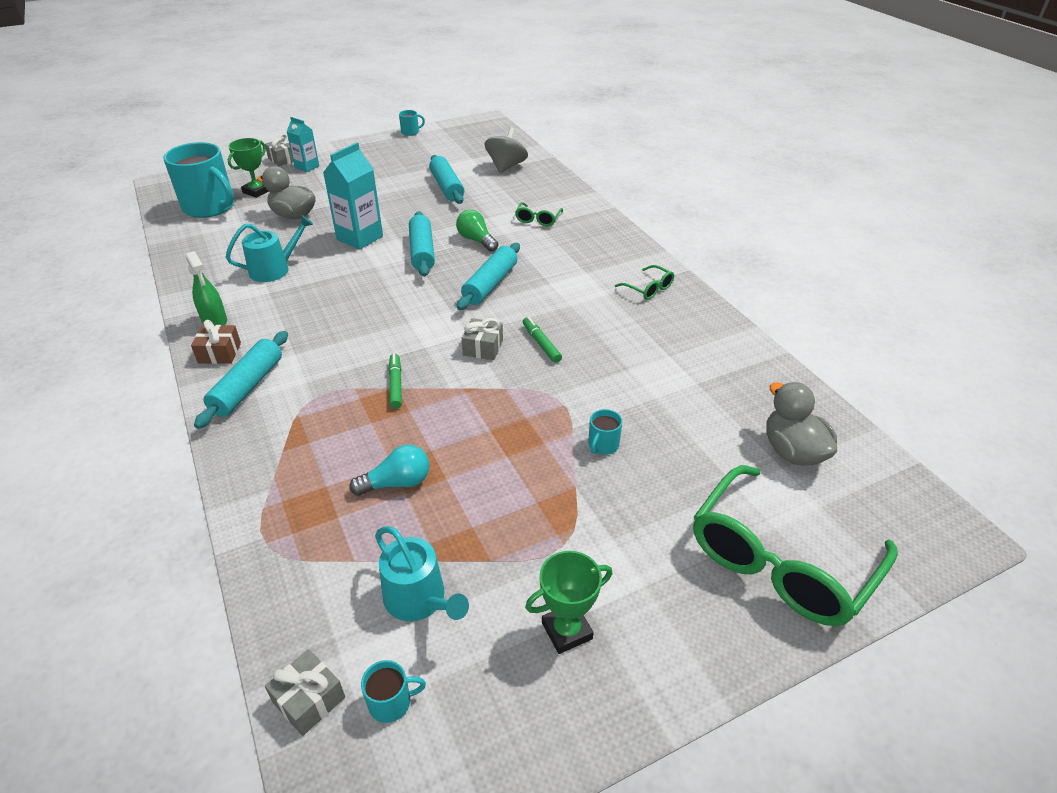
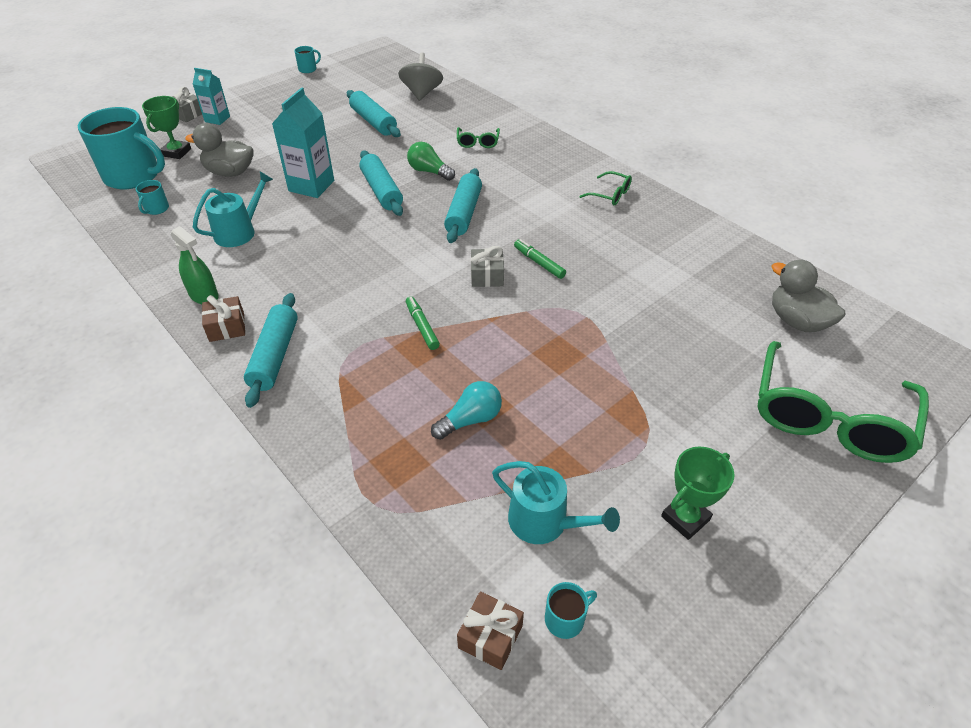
camera: 15 degrees left, 5 degrees up
grey gift [265,649,345,736] -> brown gift [457,591,524,670]
turquoise mug [588,409,622,455] -> turquoise mug moved to [136,180,169,215]

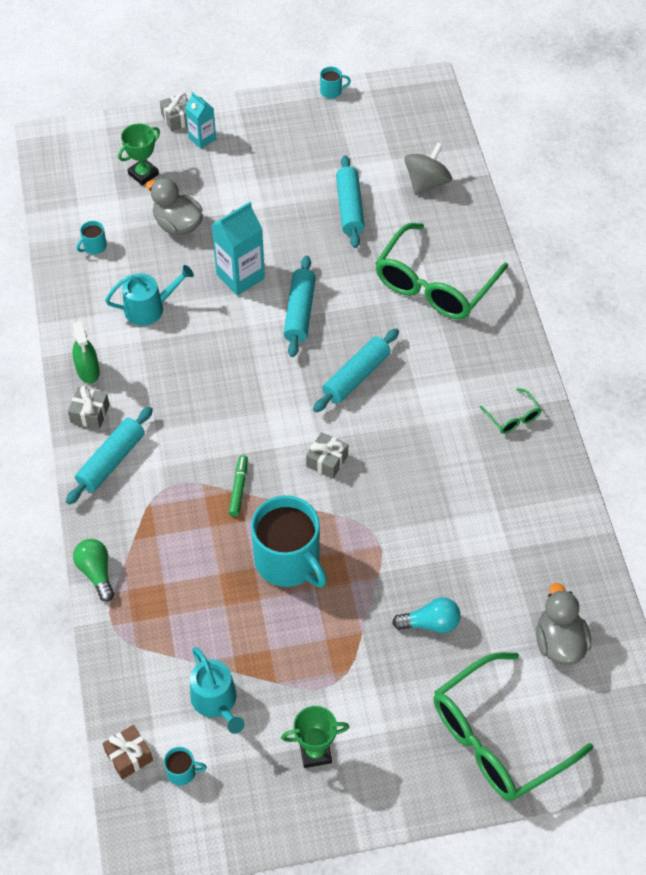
camera: 30 degrees right, 10 degrees up
turquoise mug [78,107,165,189] -> turquoise mug moved to [251,495,327,587]
brown gift [202,295,245,342] -> grey gift [68,386,110,429]
green light bulb [407,142,455,181] -> green light bulb moved to [73,539,114,602]
turquoise light bulb [431,381,502,440] -> turquoise light bulb moved to [392,597,461,633]
green glasses [457,127,500,148] -> green glasses [375,223,508,320], size x2.36
green marker [514,239,566,279] -> none

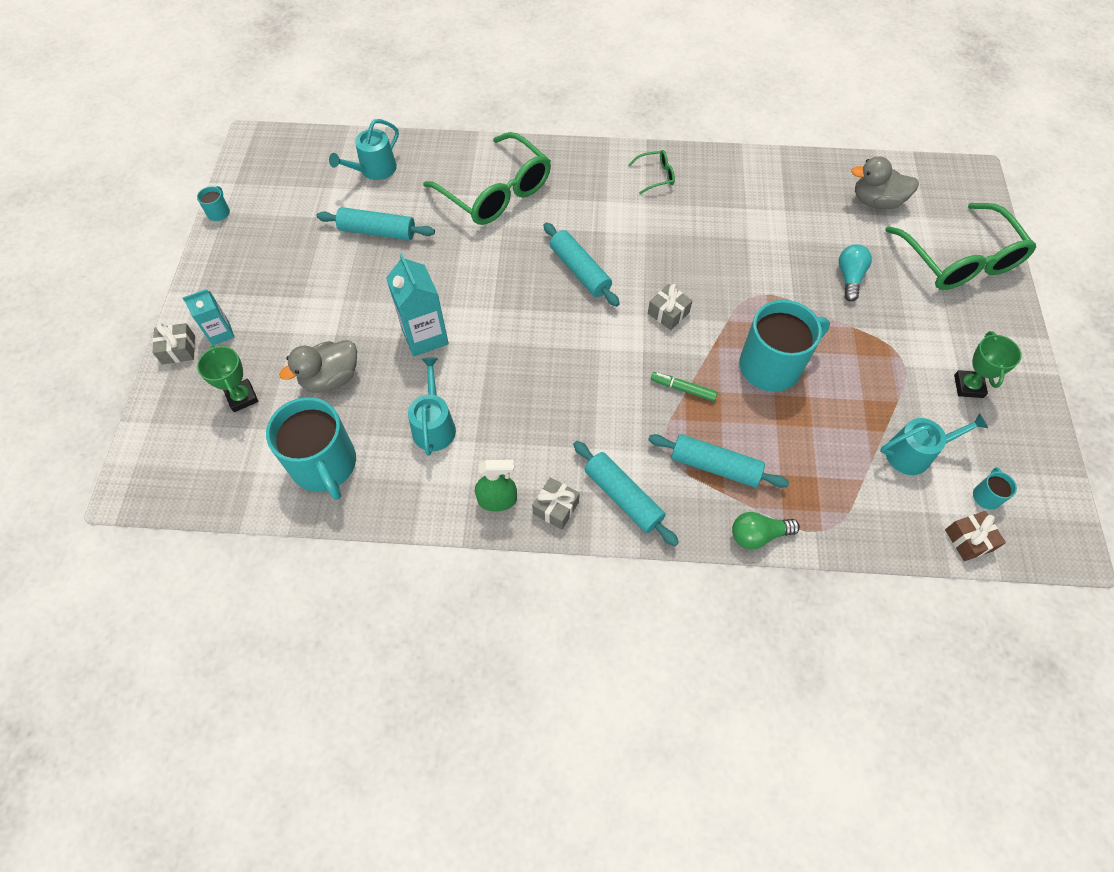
camera: 75 degrees left, 5 degrees up
turquoise mug [77,221,107,254] -> turquoise mug [266,397,356,500], size x2.44
turquoise rolling pin [283,256,316,357] -> turquoise rolling pin moved to [648,434,789,488]
grey spinning top [404,143,452,195] -> turquoise watering can [329,119,399,180]

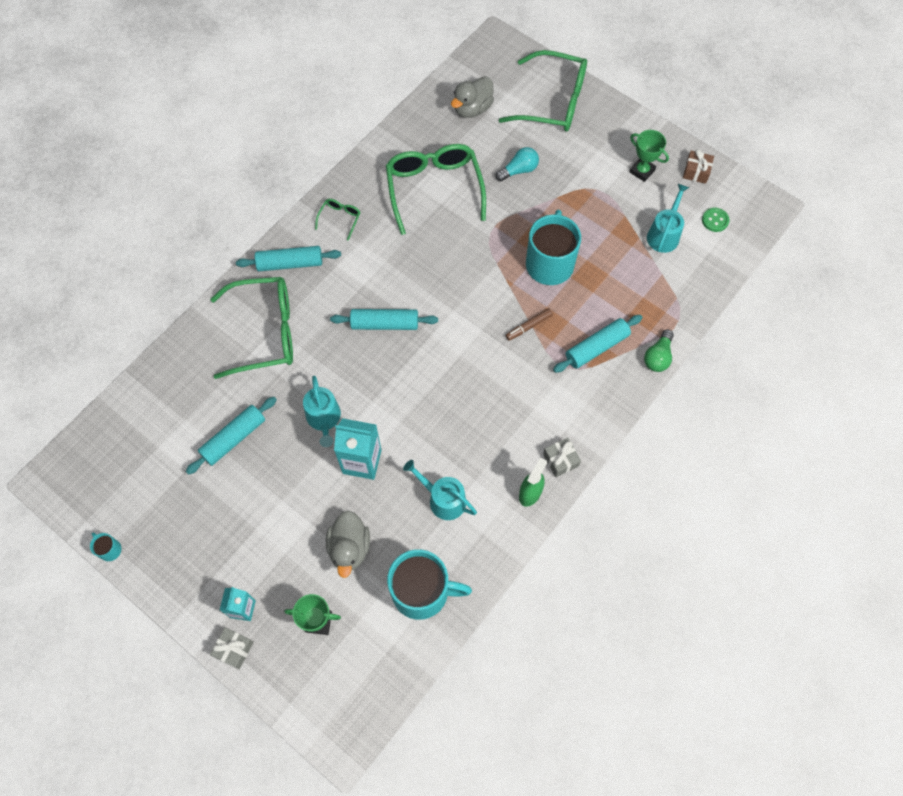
camera: 55 degrees left, 5 degrees up
turquoise watering can [329,119,399,180] -> turquoise watering can moved to [303,376,341,447]
turquoise rolling pin [573,441,679,546] -> turquoise rolling pin moved to [236,246,341,271]
grey gift [648,284,692,330] -> none
green marker [651,372,718,401] -> brown marker [506,308,553,341]
turquoise light bulb [839,244,872,302] -> turquoise light bulb turned 105 degrees clockwise [496,147,539,182]
brown gift [945,511,1006,561] -> brown gift moved to [683,149,714,184]
turquoise mug [973,467,1017,510] -> green button [702,208,730,232]
none -> green glasses [386,144,486,235]

